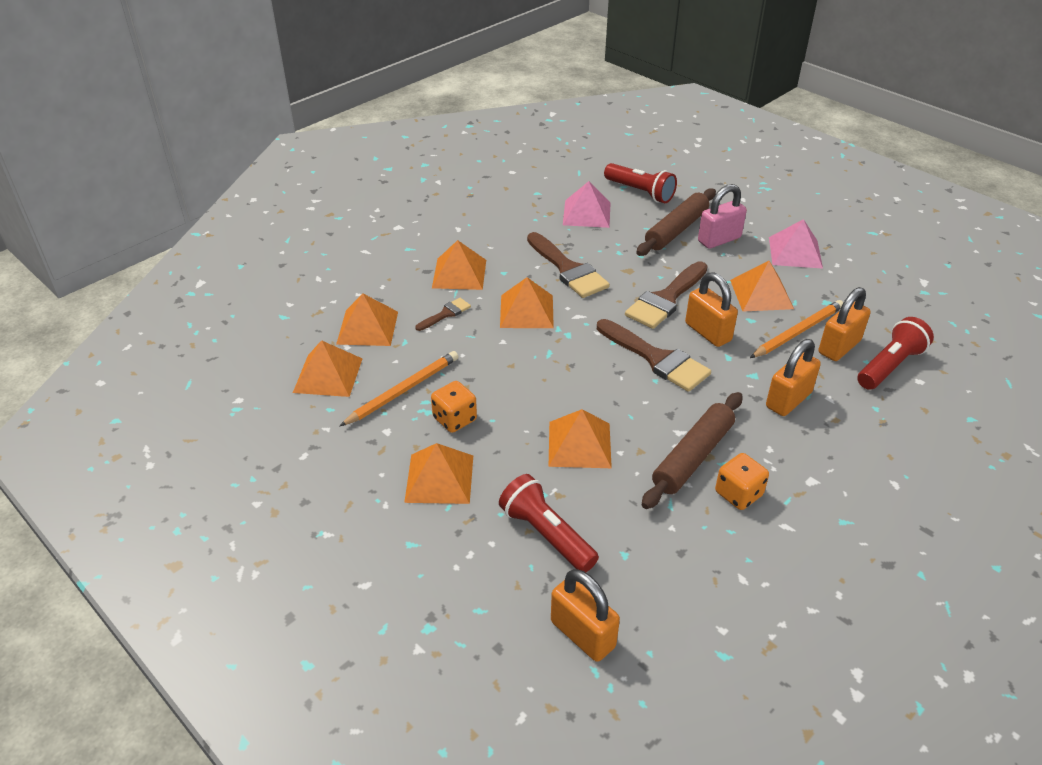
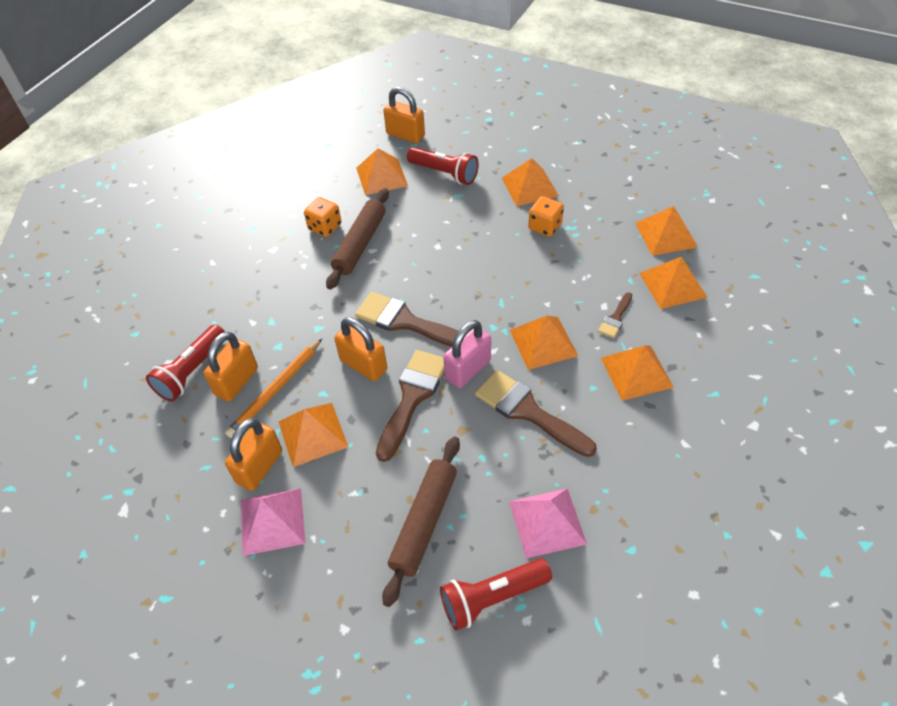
camera: 165 degrees right, 10 degrees up
orange pencil [340,351,458,426] -> none
orange pyramid [549,409,612,468] -> orange pyramid moved to [356,148,408,195]
red flashlight [604,163,677,203] -> red flashlight turned 45 degrees counterclockwise [440,558,552,631]
pink padlock [698,184,747,249] -> pink padlock moved to [443,320,491,388]
orange padlock [766,339,821,416] -> orange padlock moved to [225,418,282,491]

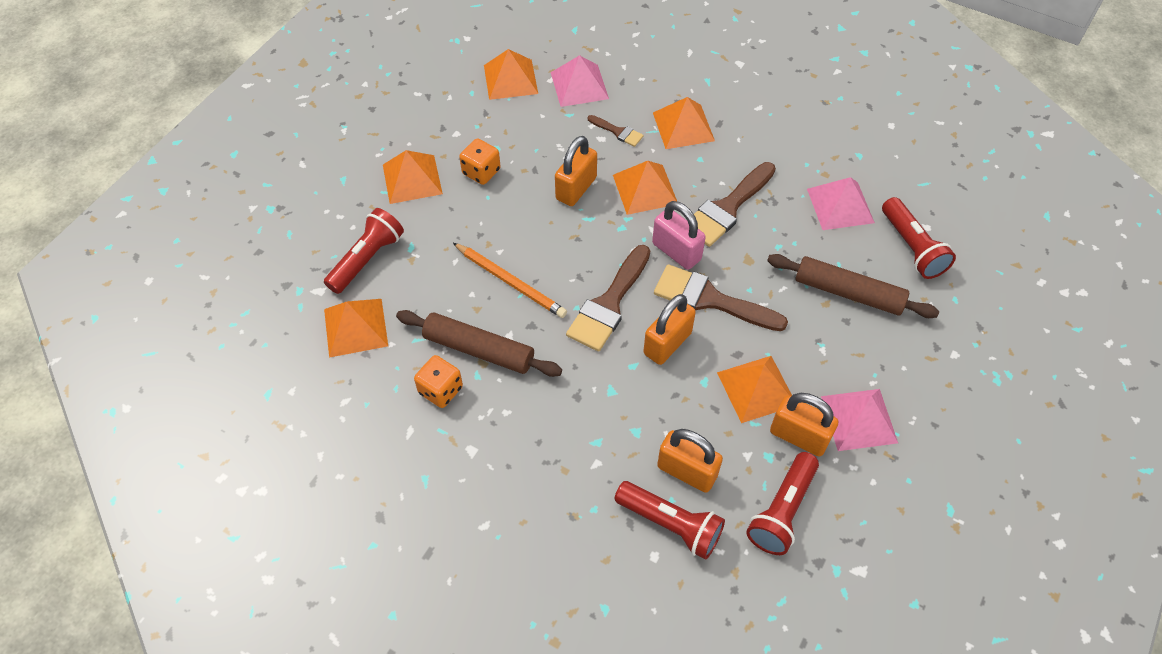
camera: 90 degrees left, 5 degrees up
orange pencil [225,339,322,438] -> orange pencil moved to [453,243,567,318]
orange padlock [383,87,425,143] -> orange padlock moved to [555,136,597,206]
orange pyramid [639,257,708,309] -> pink pyramid [551,55,609,107]
none -> red flashlight [746,452,819,555]

